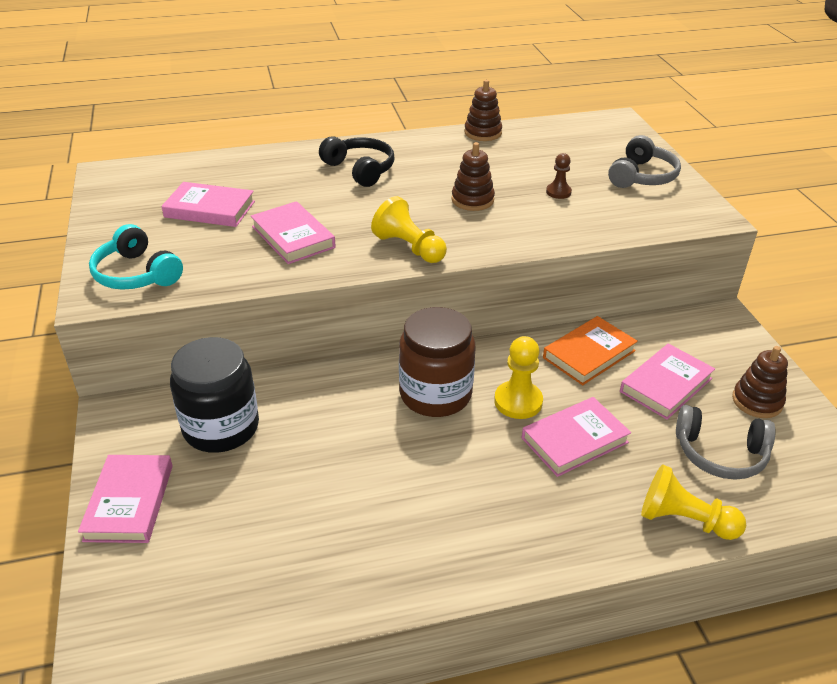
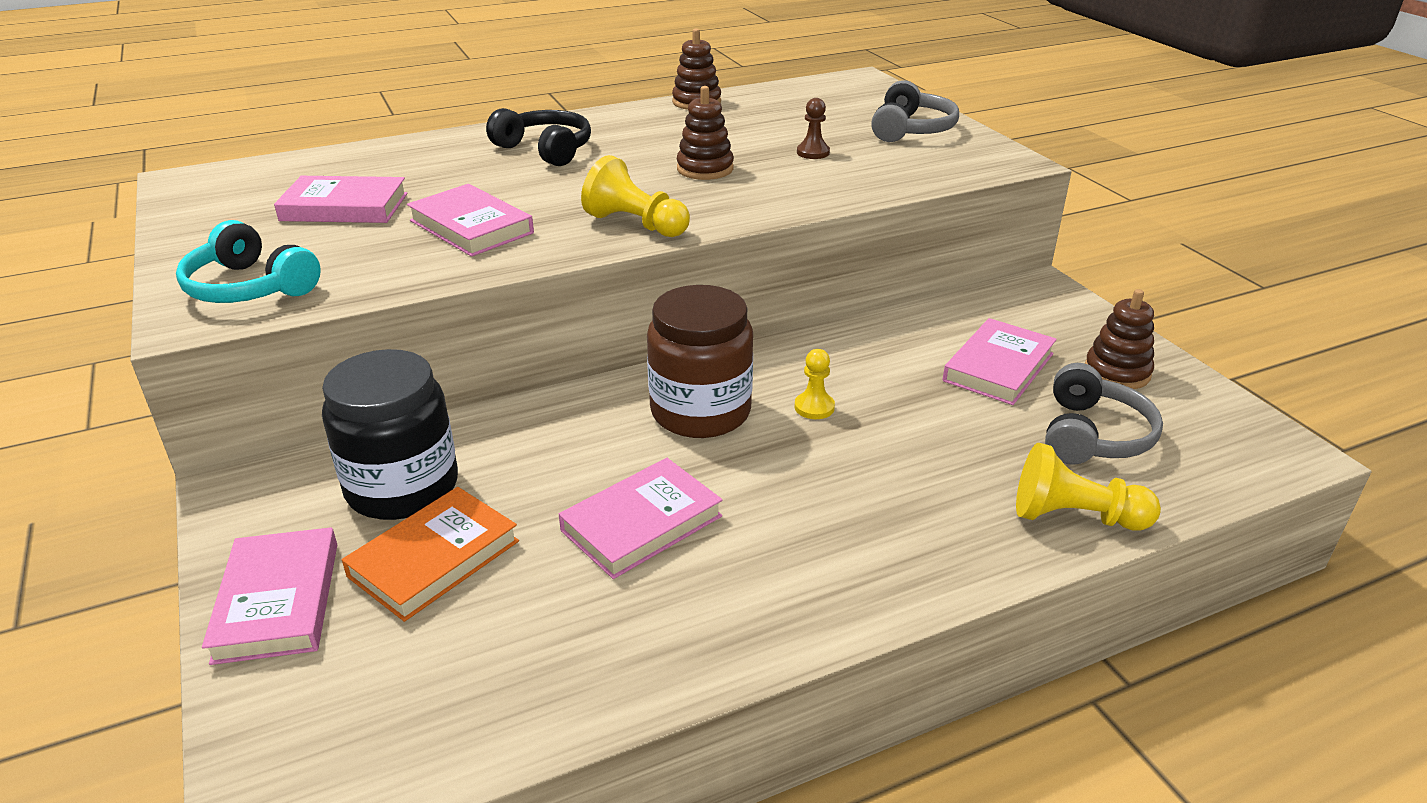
camera: 10 degrees left, 5 degrees down
yellow pawn [494,336,543,419] -> yellow pawn [794,349,835,419], size x0.61
pink book [522,397,631,477] -> pink book moved to [559,458,722,579]
orange book [543,316,638,385] -> orange book moved to [342,487,519,622]
grey headphones [676,405,776,480] -> grey headphones turned 75 degrees counterclockwise [1045,363,1163,465]

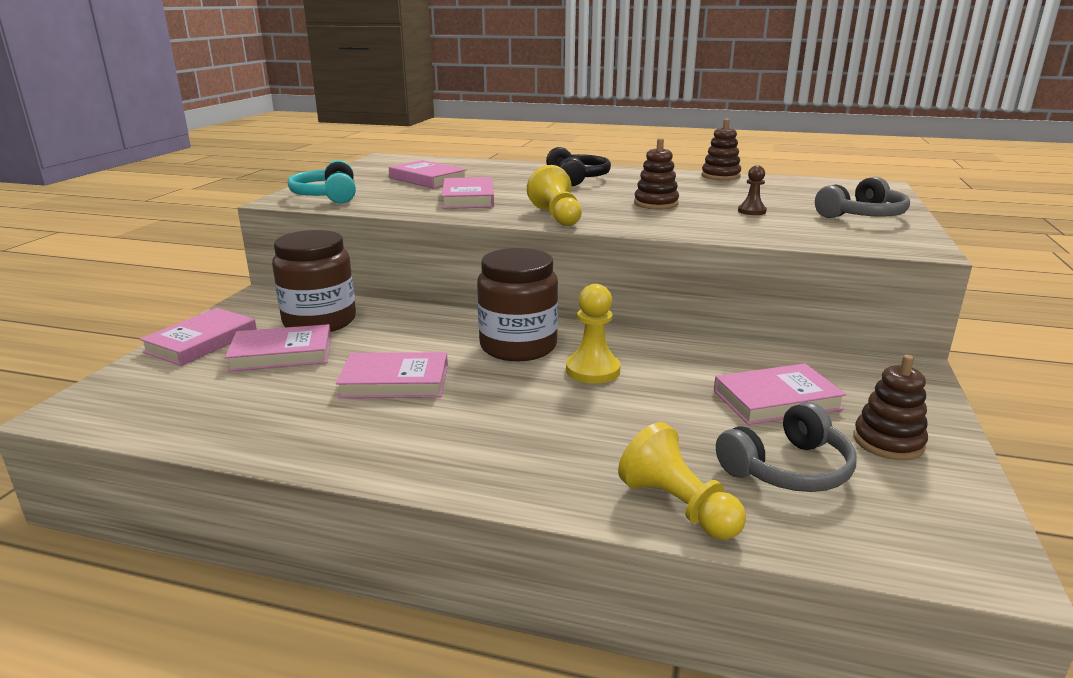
camera: 40 degrees right, 10 degrees down
black jar [322,349,458,520] -> brown jar [272,230,356,332]
orange book [342,487,519,622] -> pink book [225,324,331,372]
yellow pawn [794,349,835,419] -> yellow pawn [566,284,621,384], size x1.65

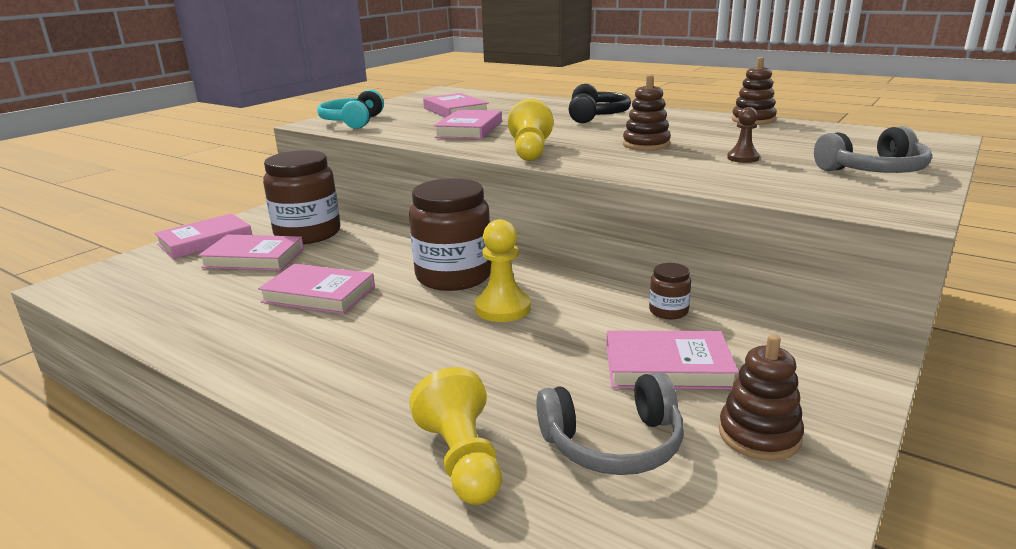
camera: 20 degrees right, 0 degrees up
none -> brown jar [649,263,691,319]

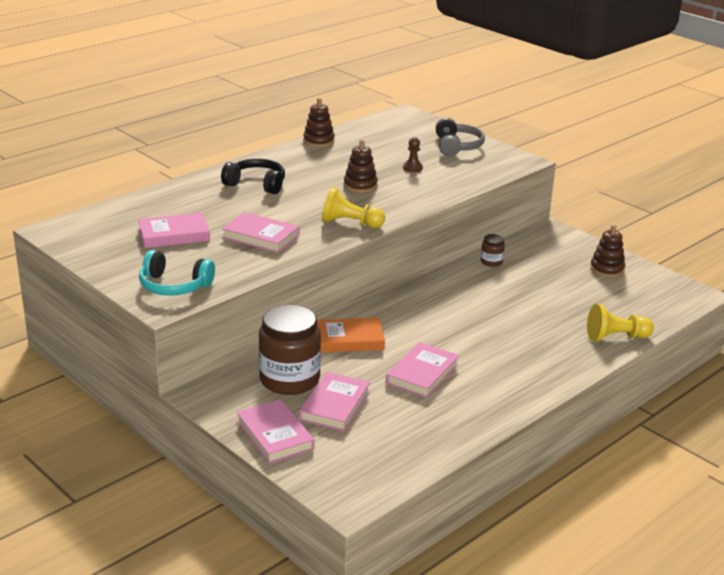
camera: 80 degrees left, 5 degrees up
brown jar [409,178,491,291] -> none
yellow pawn [475,219,531,322] -> none
grey headphones [536,372,684,475] -> none
pink book [606,330,739,390] -> none
none -> orange book [317,317,385,353]

